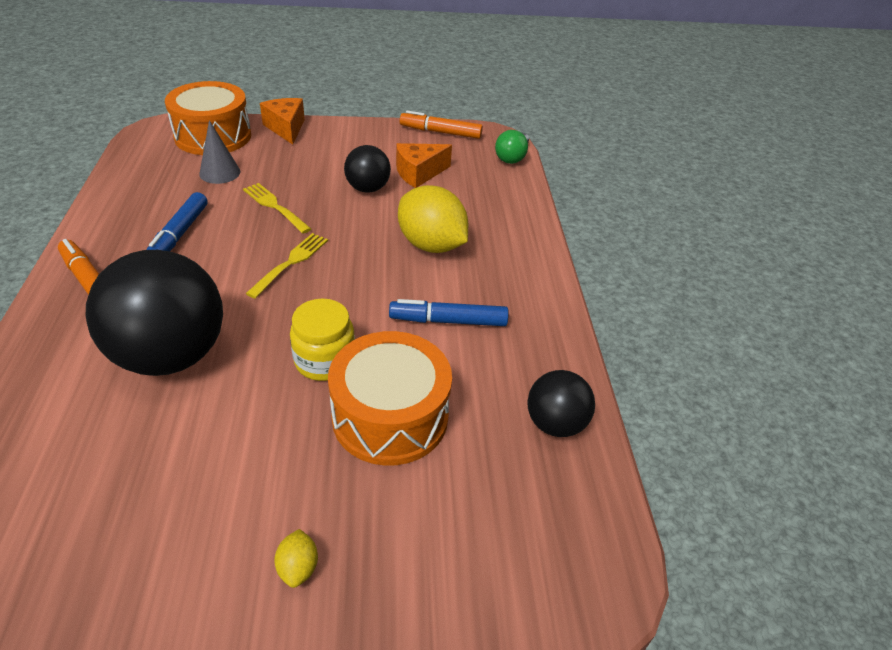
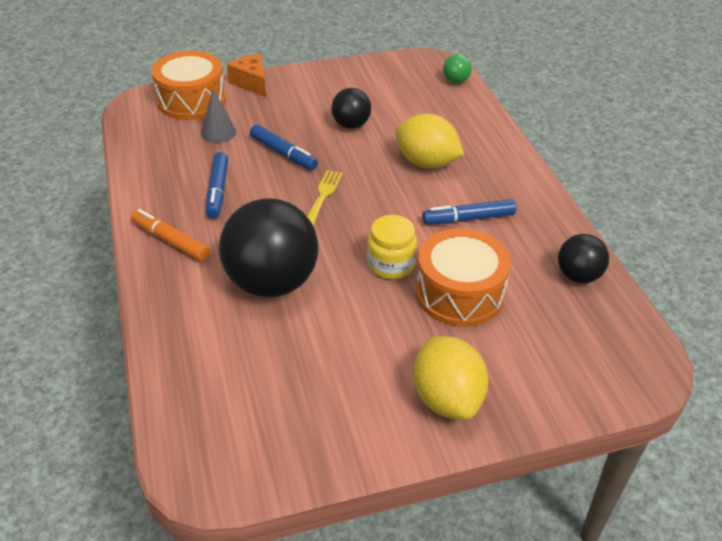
camera: 10 degrees left, 0 degrees up
yellow fork [243,183,311,234] -> blue marker [250,124,318,170]
yellow lemon [274,529,318,588] -> yellow lemon [413,336,488,420], size x2.40
orange cheese [396,143,452,188] -> none
orange marker [400,111,483,139] -> none

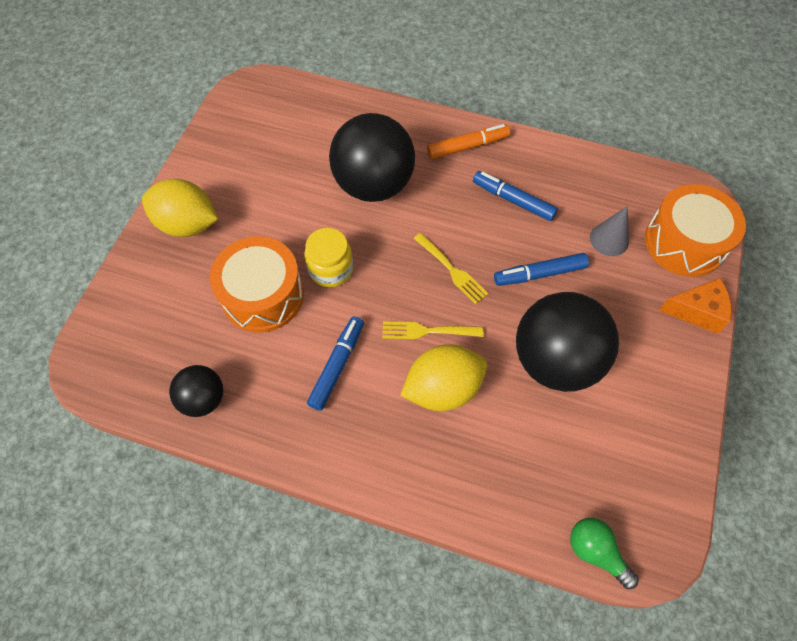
camera: 125 degrees right, 20 degrees up
black ball [331,88,371,129] -> black ball [516,292,619,392], size x1.92
none -> yellow fork [382,321,484,340]

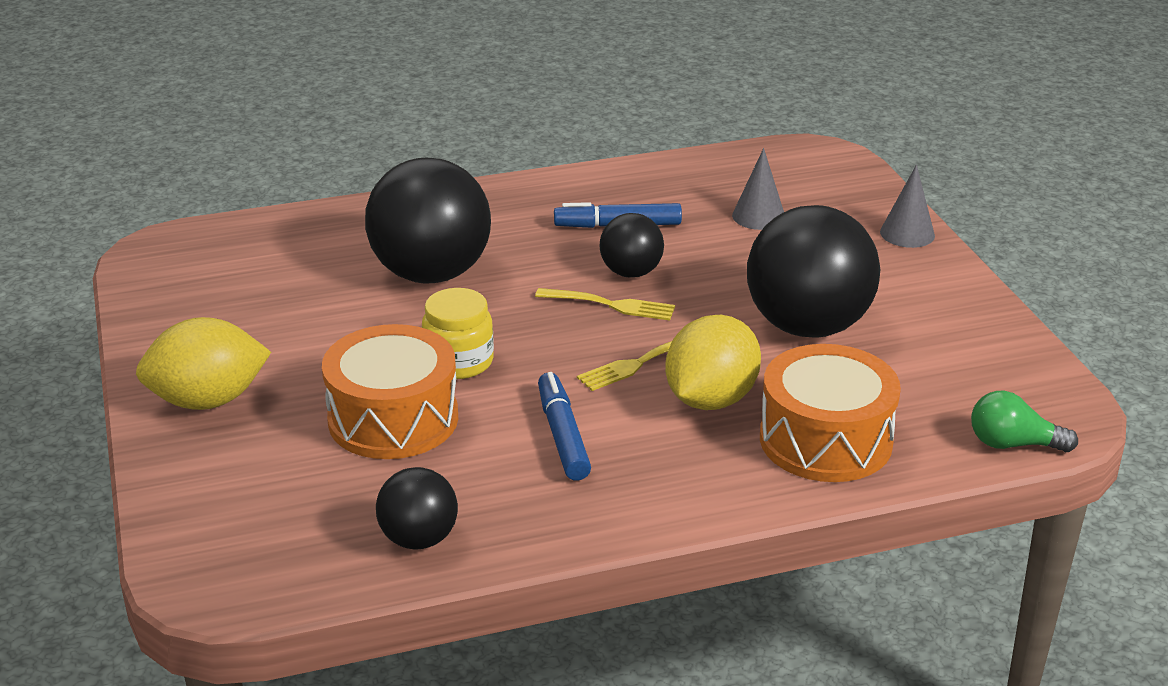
camera: 35 degrees left, 30 degrees down
orange marker [427,124,510,159] -> none
blue marker [494,253,589,286] -> none
orange drum [645,184,746,277] -> orange drum moved to [760,344,901,482]
orange cheese [659,278,732,334] -> grey cone [880,165,935,248]
none -> black ball [599,213,664,278]

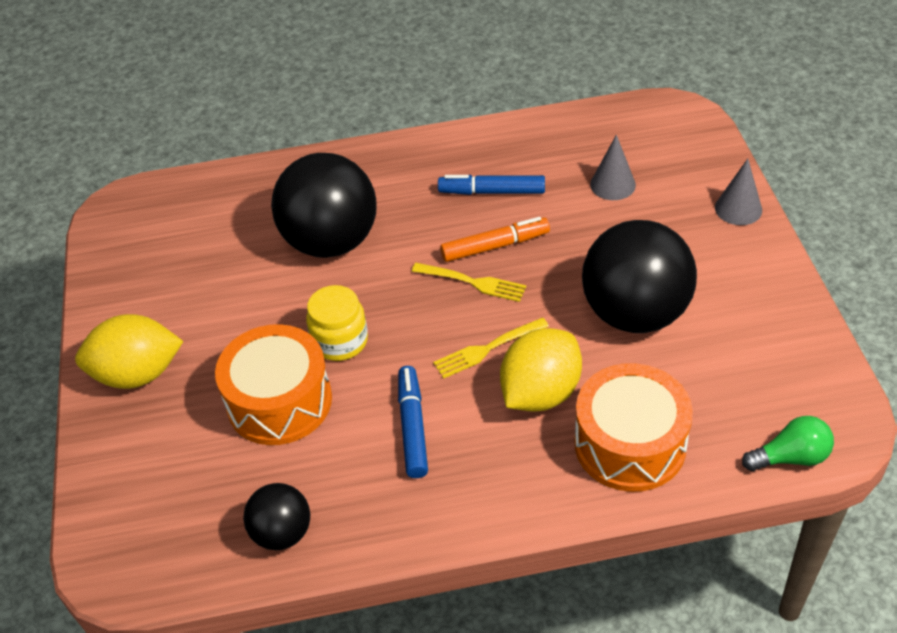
camera: 10 degrees right, 15 degrees up
black ball [599,213,664,278] -> orange marker [440,217,550,262]
green light bulb [971,391,1078,452] -> green light bulb turned 150 degrees clockwise [742,416,834,471]

